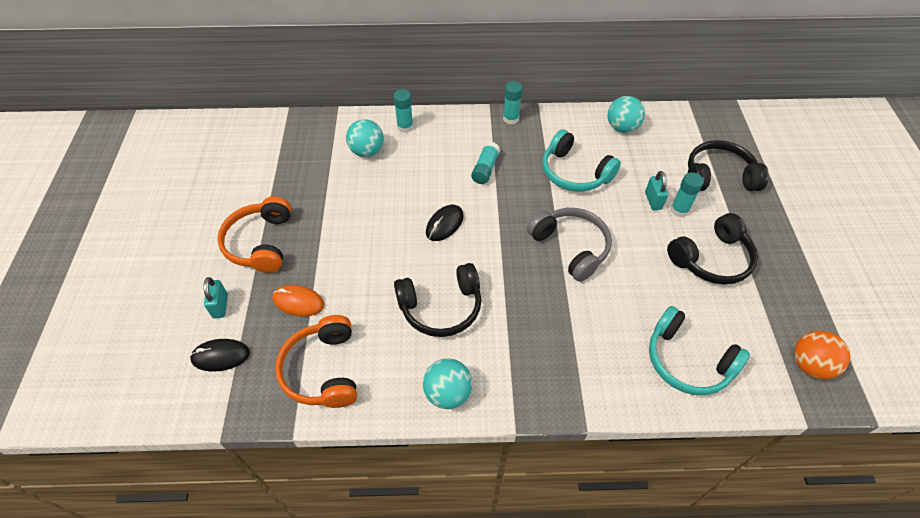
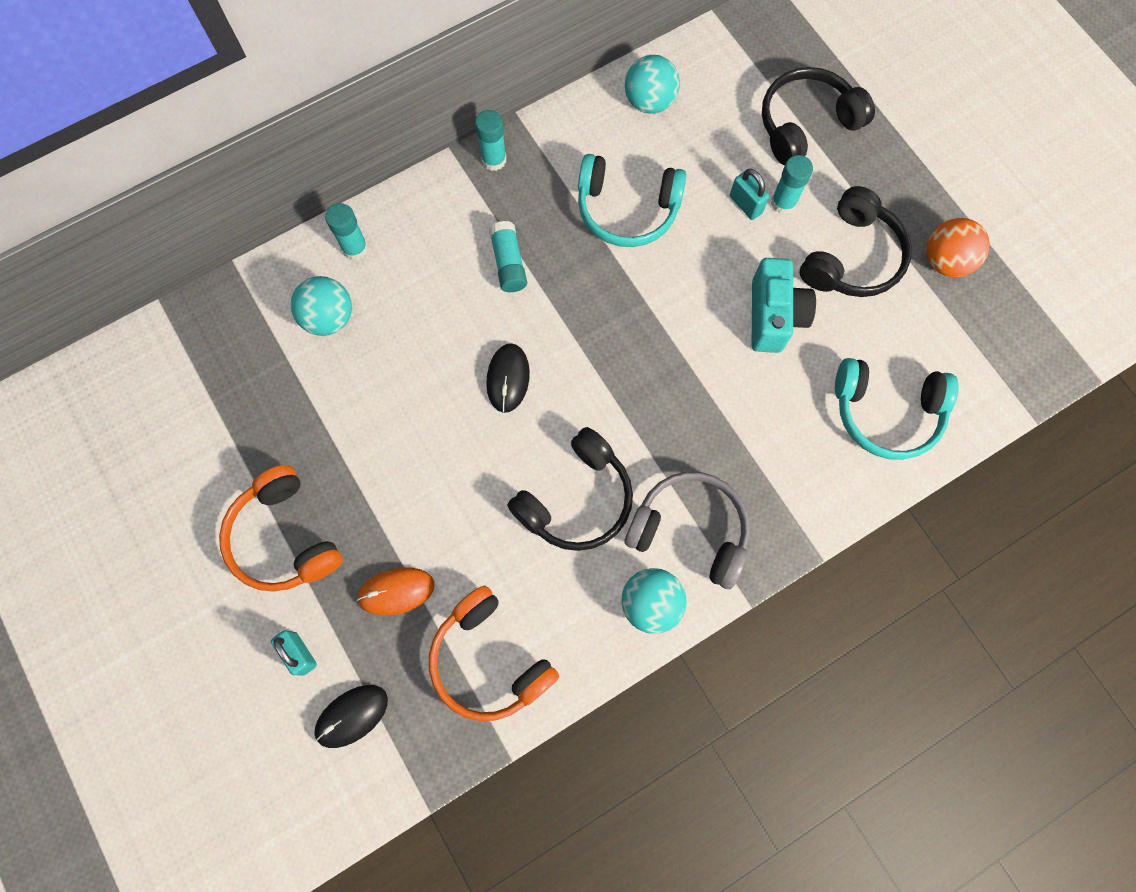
camera: 30 degrees left, 20 degrees up
grey headphones [527,208,612,282] -> grey headphones moved to [624,472,750,589]
orange ball [794,331,850,379] -> orange ball moved to [926,218,990,277]
none -> turquoise camera [752,258,816,353]

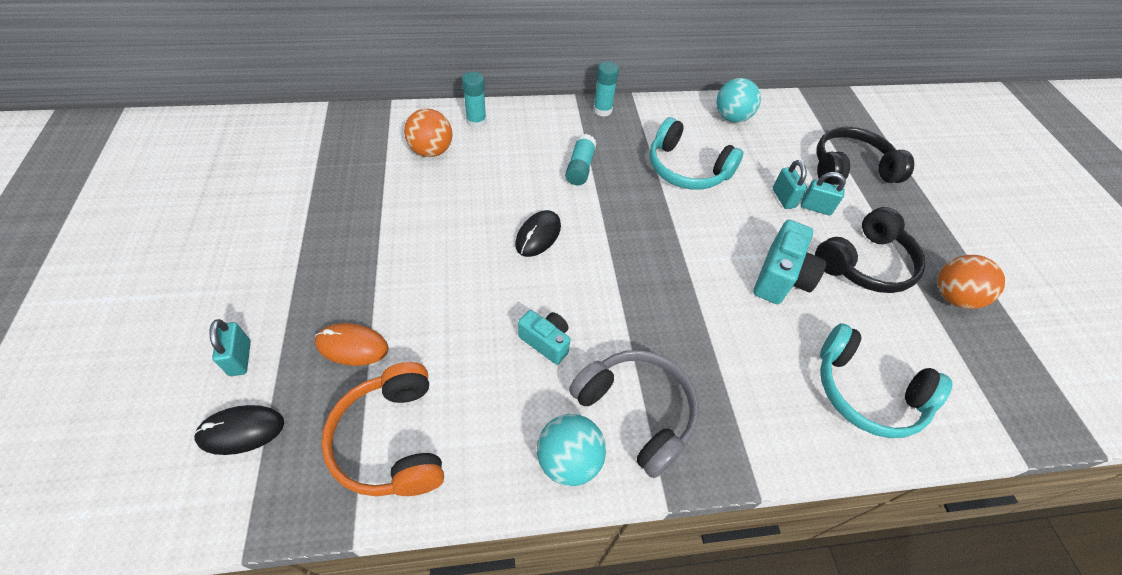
camera: 20 degrees right, 20 degrees down
orange headphones [219,465,343,592] -> none
turquoise ball [291,276,352,336] -> orange ball [404,108,452,157]
black headphones [507,427,633,551] -> turquoise camera [518,310,570,365]
turquoise glue stick [771,155,813,214] -> turquoise padlock [801,172,846,215]

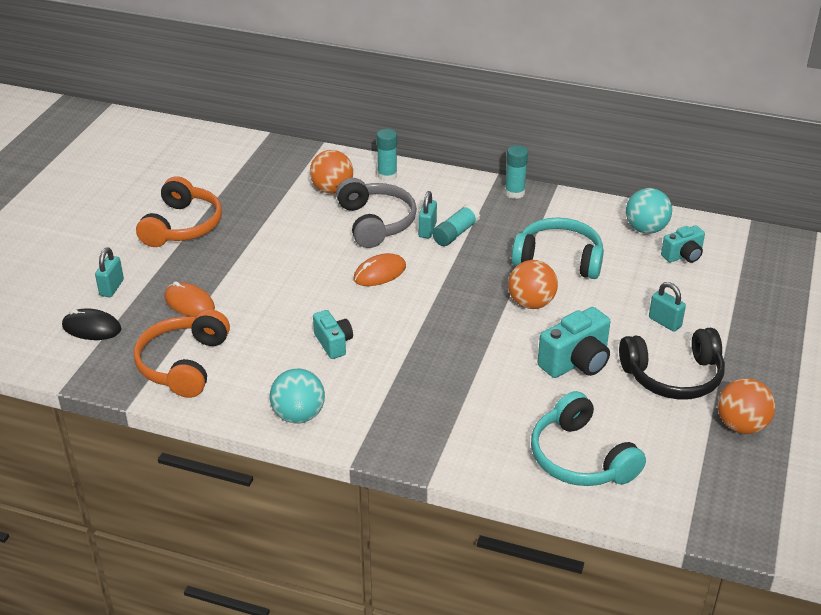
camera: 30 degrees right, 15 degrees down
black mouse [515,210,561,257] -> orange mouse [353,253,406,286]
grey headphones [569,350,699,478] -> grey headphones moved to [336,178,417,248]
turquoise headphones [649,117,743,190] -> turquoise headphones turned 135 degrees clockwise [511,218,604,279]
turquoise padlock [773,160,807,209] -> turquoise padlock moved to [418,191,437,239]
black headphones [816,127,914,185] -> none
none -> orange headphones [136,176,222,247]
none -> orange ball [508,260,558,309]
none -> turquoise camera [661,225,705,263]

